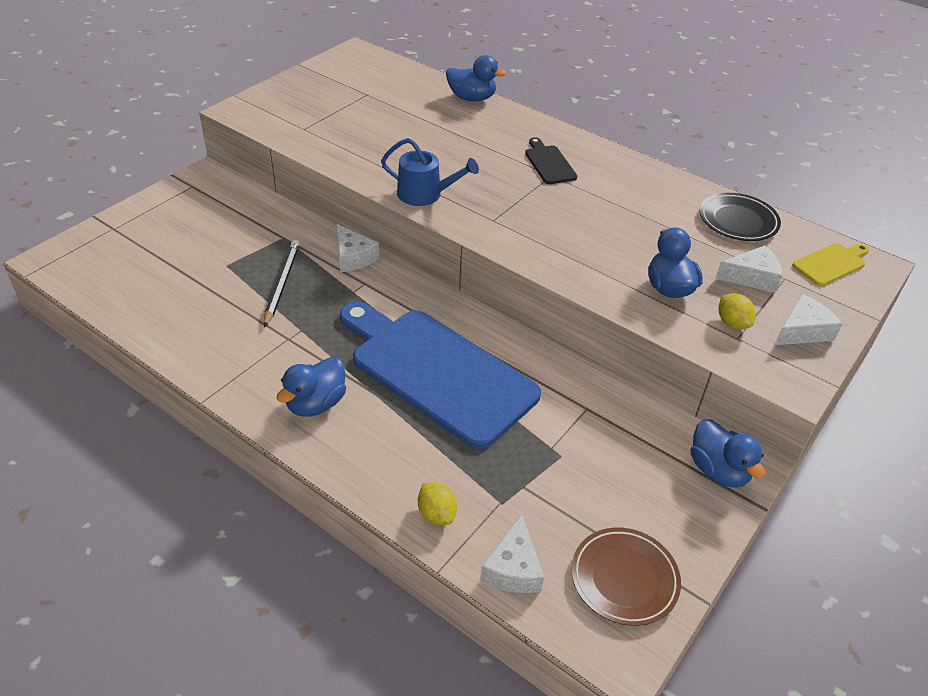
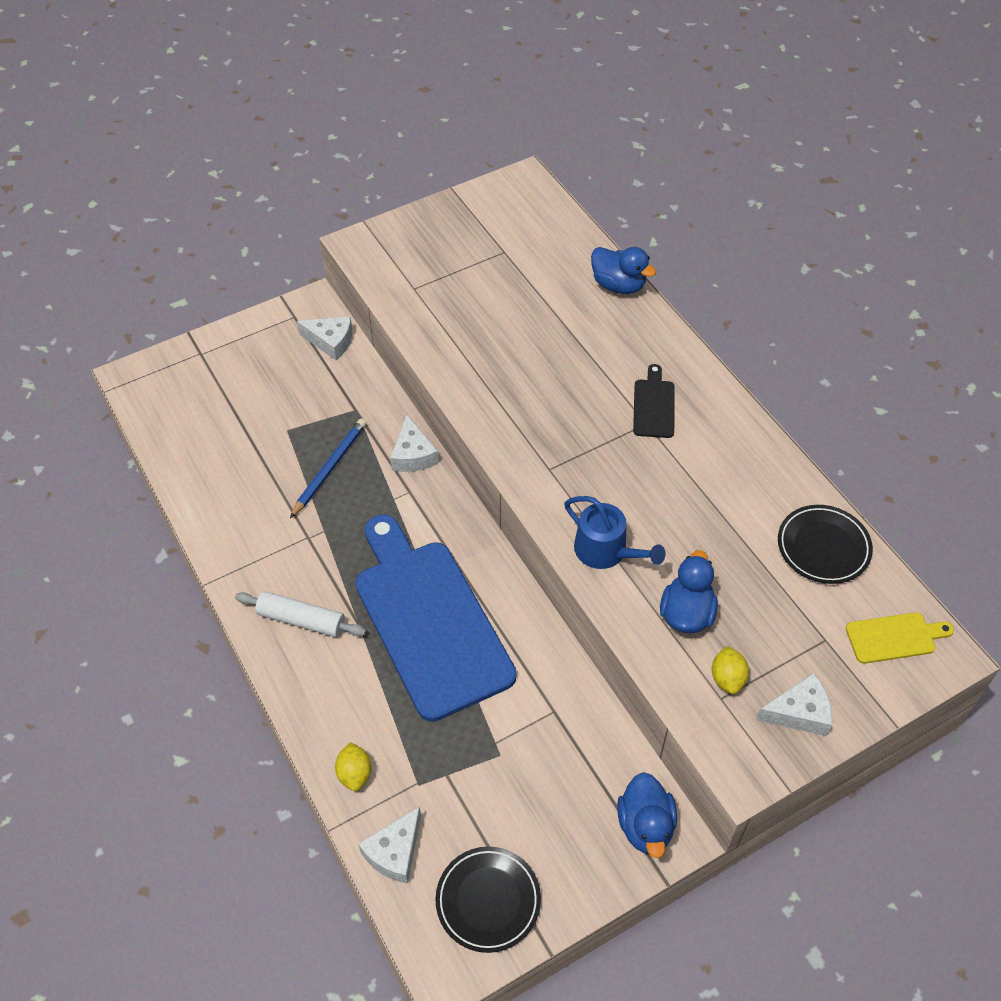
camera: 25 degrees right, 10 degrees up
black pencil [264,240,300,327] -> blue pencil [290,419,366,518]
blue duck [277,357,346,417] -> white rolling pin [235,591,366,637]
blue watering can [381,138,479,206] -> blue watering can moved to [564,496,666,569]
brown plate [571,527,681,626] -> black plate [435,846,541,953]
white cheese [715,245,782,293] -> white cheese moved to [297,316,352,361]

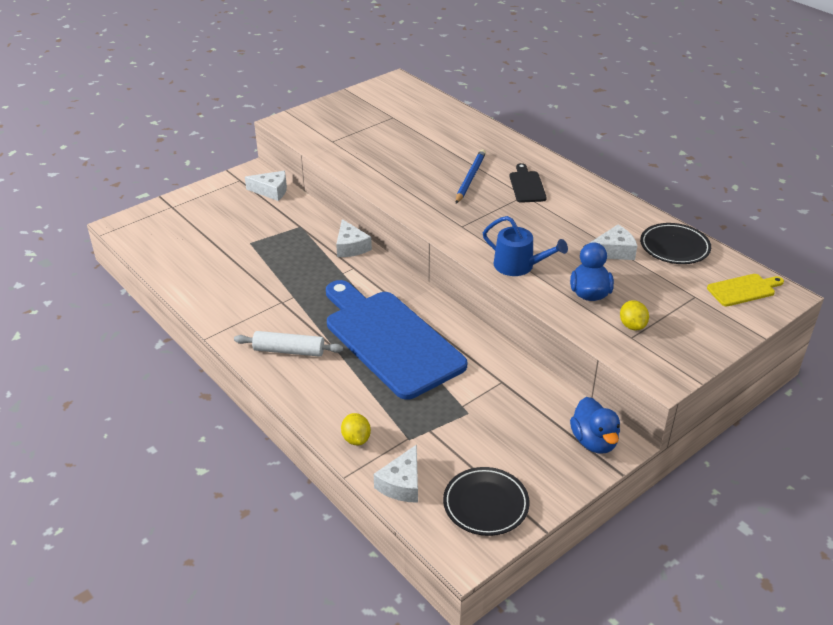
camera: 10 degrees left, 15 degrees down
blue pencil [290,419,366,518] -> blue pencil moved to [456,149,486,203]
blue duck [591,247,656,294] -> none
white cheese [756,673,832,736] -> white cheese moved to [588,225,637,260]

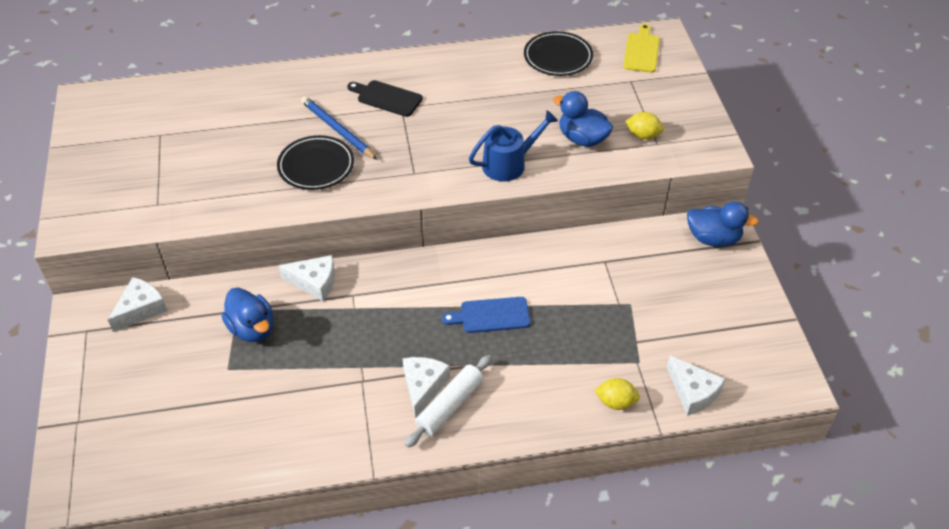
camera: 60 degrees left, 10 degrees up
blue cutting board [326,280,467,400] -> blue cutting board [442,297,530,333], size x0.41
black plate [443,467,530,536] -> black plate moved to [277,135,354,190]
white cheese [588,225,637,260] -> white cheese moved to [403,357,450,419]
none -> blue duck [222,287,273,342]

